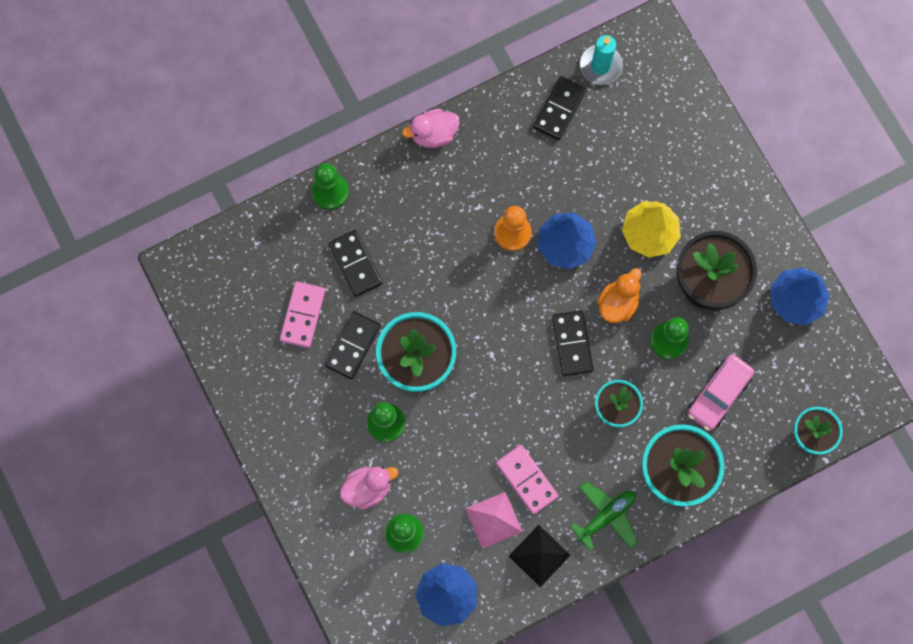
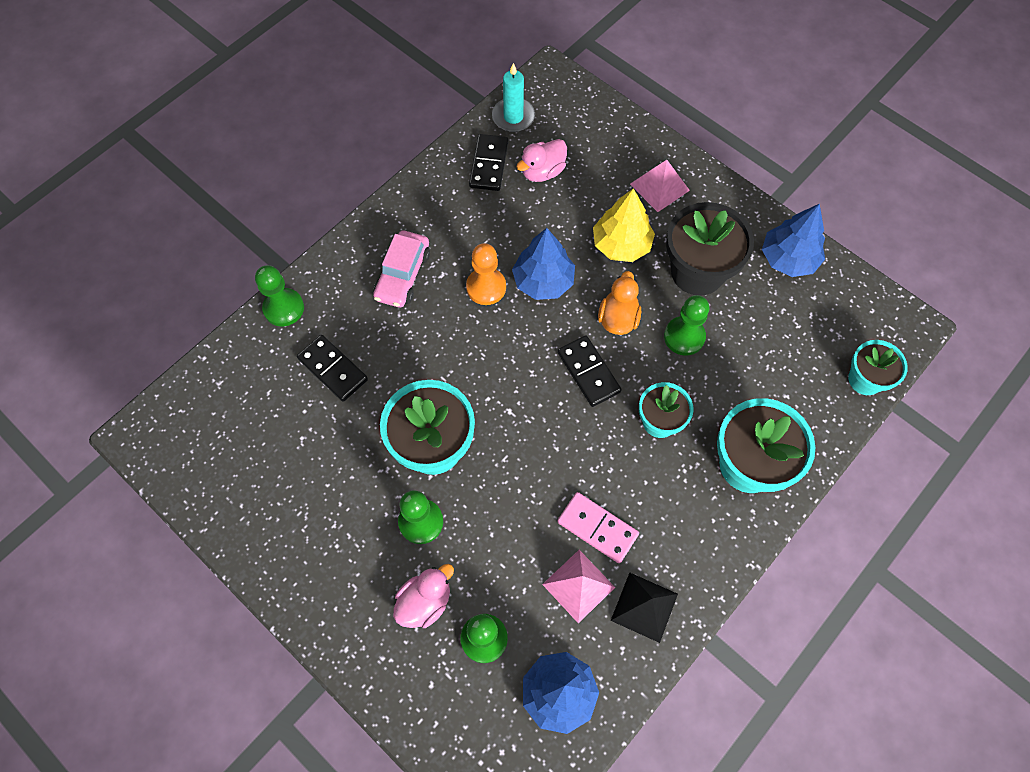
camera: 20 degrees left, 10 degrees down
pink domino [280,281,325,348] -> none
black domino [325,311,381,380] -> none
pink duck [402,109,460,148] -> pink duck moved to [516,139,567,182]
green plane [570,481,638,550] -> none
pink car [688,354,754,431] -> pink car moved to [373,231,430,308]
none -> pink pyramid [630,160,690,212]

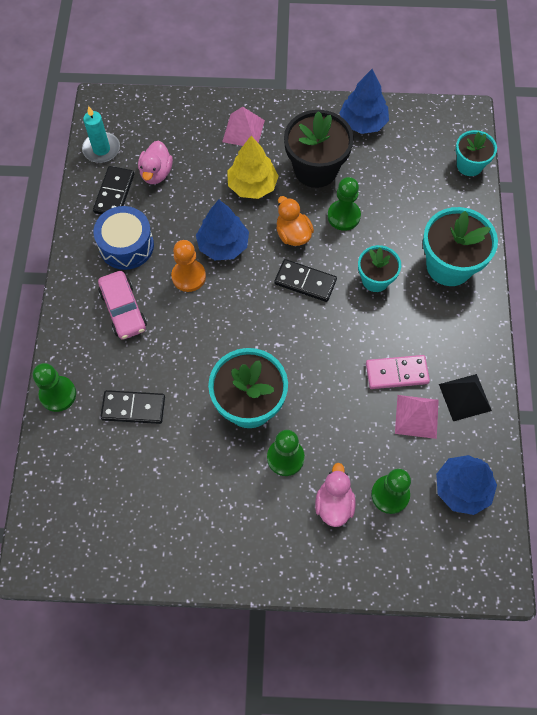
camera: 40 degrees left, 0 degrees up
black domino [469,134,508,191] -> black domino turned 45 degrees clockwise [93,166,134,215]
none -> blue drum [94,206,154,270]

